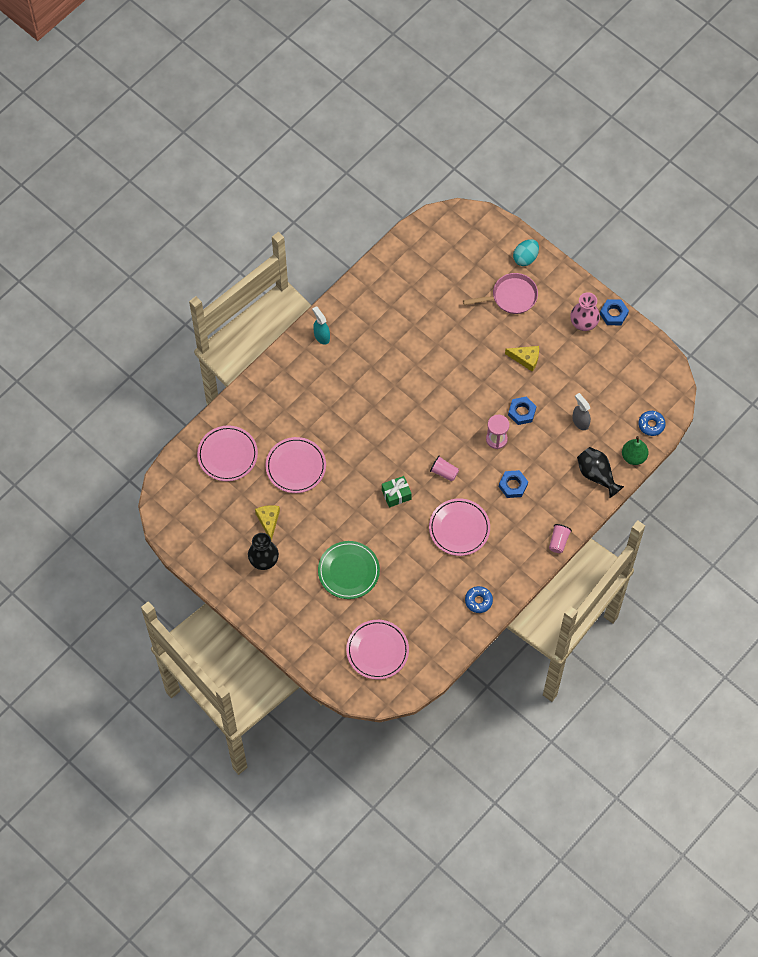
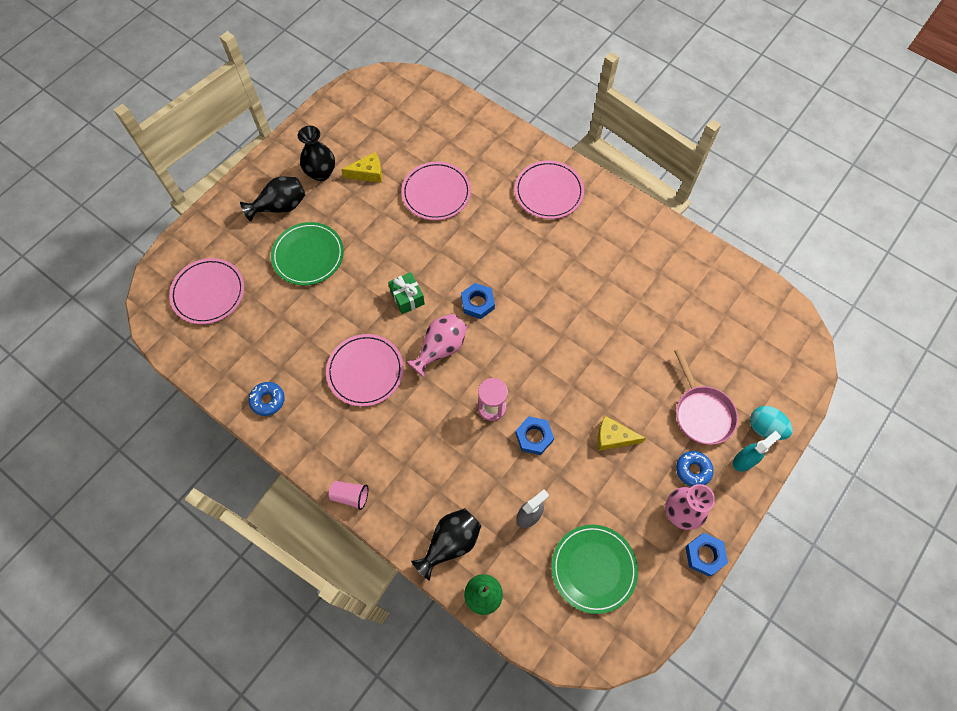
camera: 85 degrees right, 0 degrees up
pink plate [197,425,258,481] -> pink plate moved to [515,160,584,219]
turquoise spray bottle [312,306,330,345] -> turquoise spray bottle moved to [733,431,781,471]
pink cup [430,456,459,481] -> pink vase [406,313,467,377]
blue nut [499,470,528,498] -> blue nut moved to [461,283,495,319]
yellow cheese [505,346,539,372] -> yellow cheese turned 90 degrees clockwise [597,416,646,451]
blue donut [638,411,666,436] -> blue donut moved to [676,451,714,487]
none -> black vase [240,176,306,222]
none -> green plate [552,525,638,614]

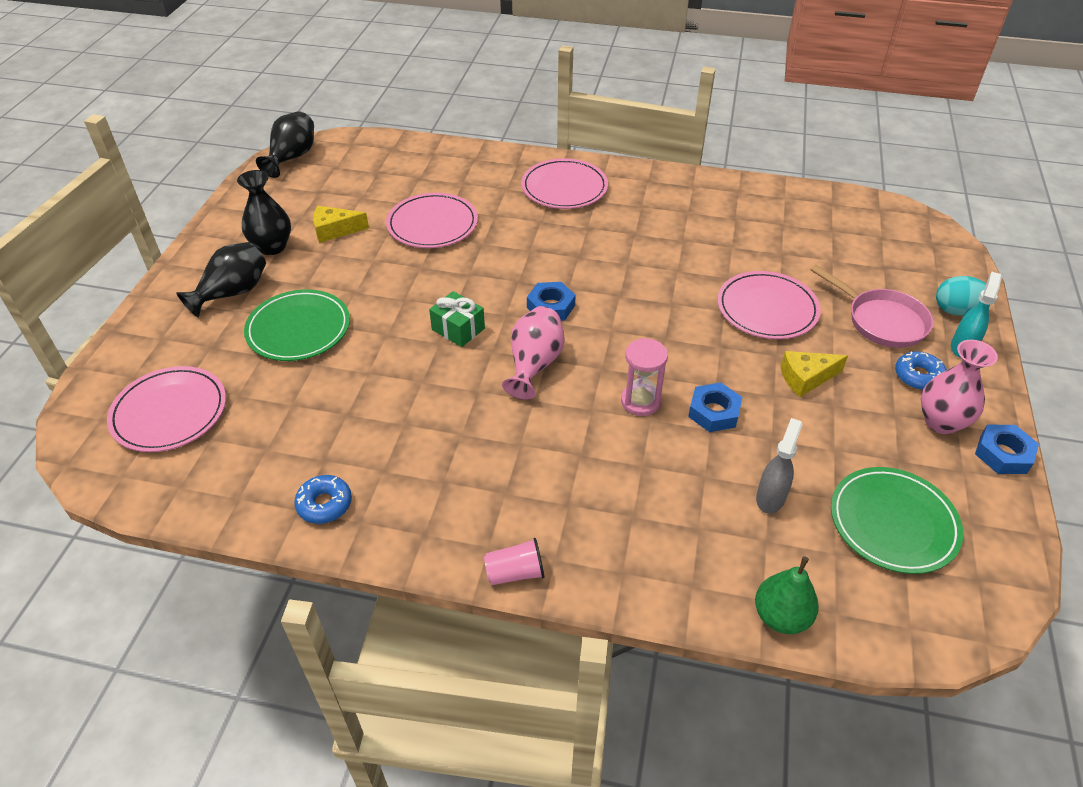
camera: 25 degrees left, 20 degrees down
pink plate [326,334,404,406] -> pink plate moved to [717,271,821,339]
yellow cheese [341,152,382,183] -> yellow cheese turned 150 degrees counterclockwise [313,206,369,243]
black vase [411,508,482,581] -> black vase moved to [256,111,314,178]

